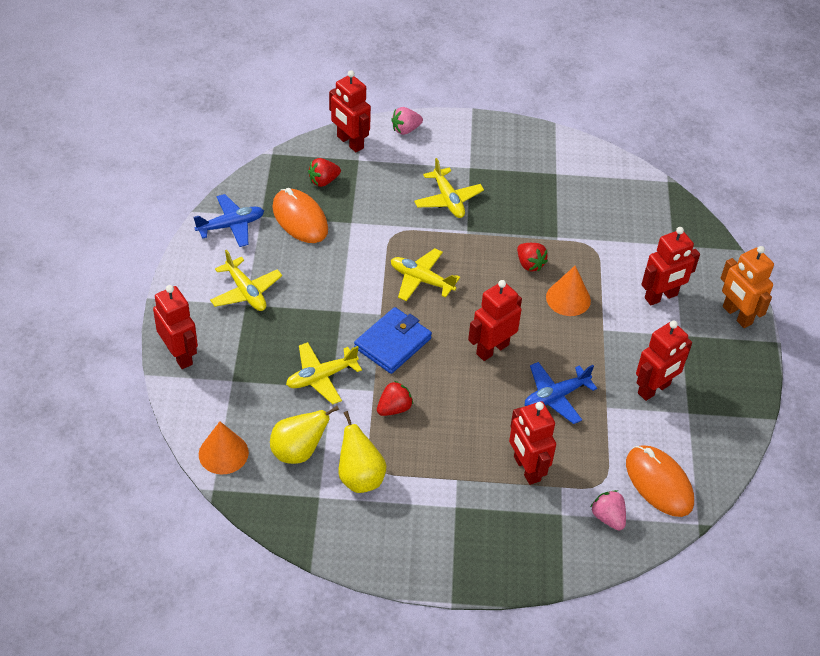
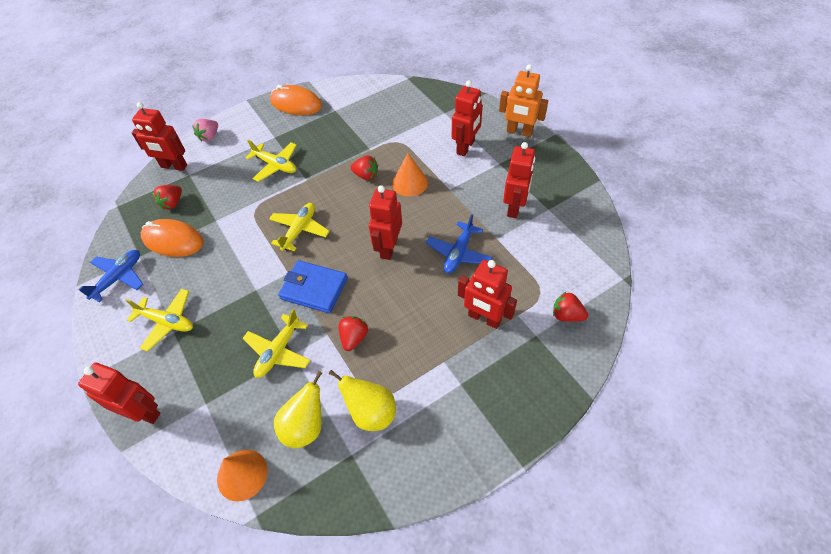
camera: 30 degrees left, 5 degrees up
blue wallet [354,307,432,374] -> blue wallet turned 75 degrees counterclockwise [278,260,348,313]
yellow plane [391,248,460,301] -> yellow plane turned 120 degrees clockwise [269,203,330,252]
pink strawberry [591,490,626,530] -> red strawberry [553,292,588,322]
orange mouse [626,445,694,517] -> orange mouse moved to [270,85,322,115]

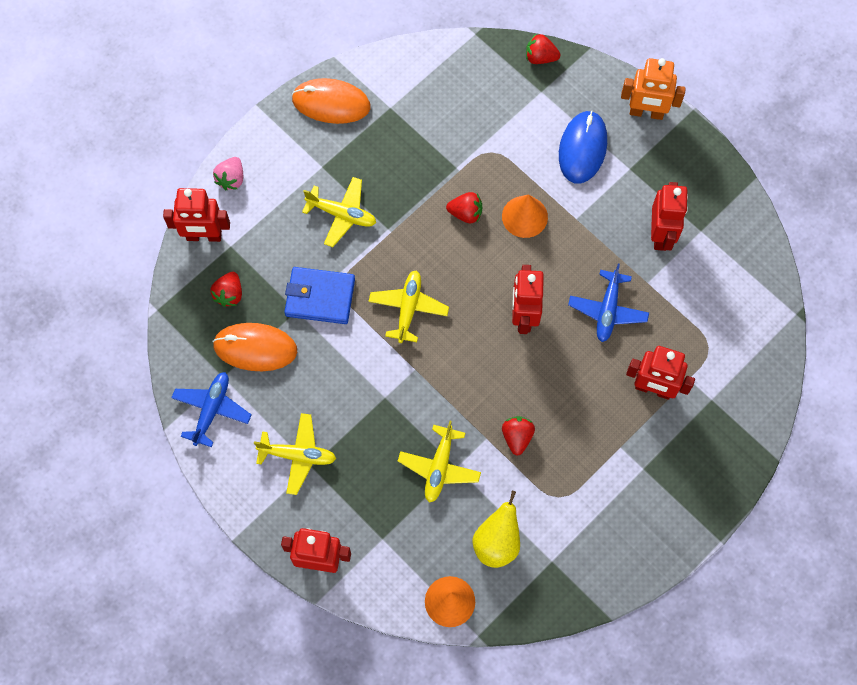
camera: 15 degrees left, 15 degrees up
blue wallet [278,260,348,313] -> blue wallet moved to [284,267,355,324]
yellow pear [329,370,396,431] -> none
red robot [452,80,483,156] -> blue mouse [559,110,607,184]
red strawberry [553,292,588,322] -> red strawberry moved to [526,34,560,64]

